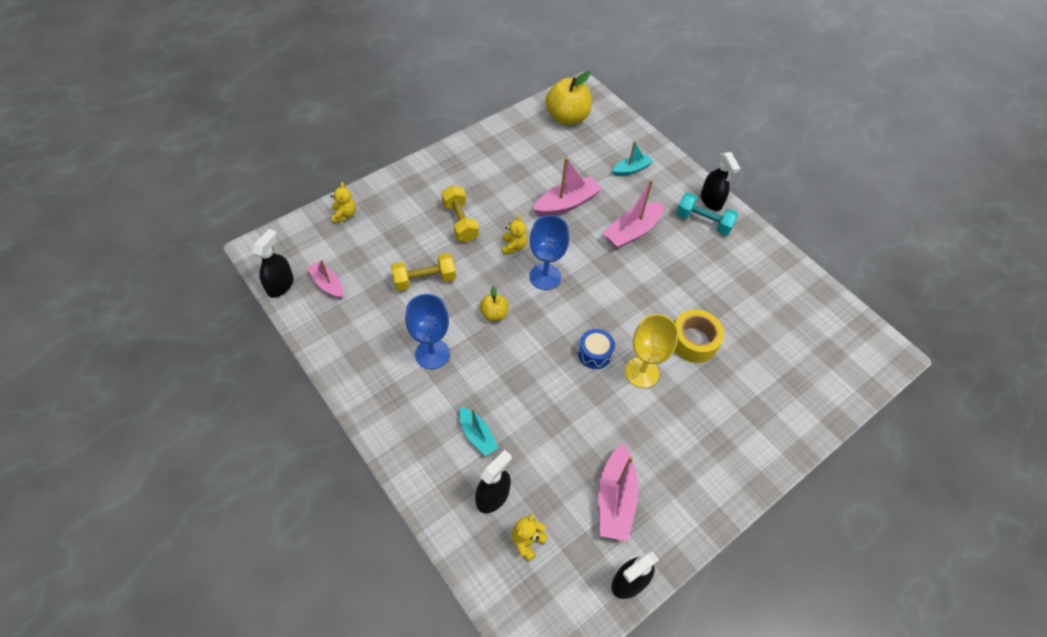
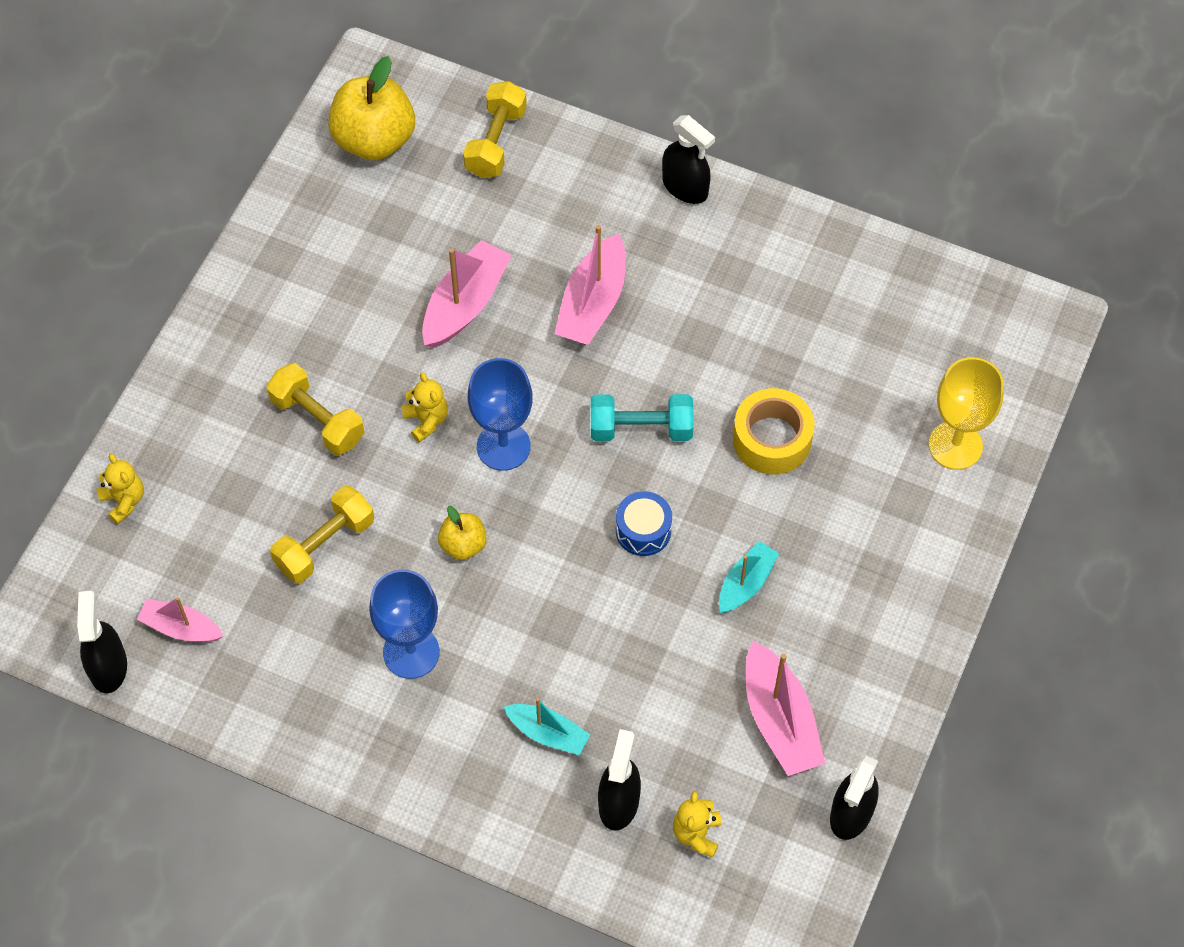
camera: 25 degrees left, 5 degrees up
turquoise boat [612,141,653,176] -> turquoise boat moved to [719,541,779,613]
yellow goblet [625,314,679,388] -> yellow goblet moved to [929,357,1004,470]
turquoise dumbbell [676,192,738,235] -> turquoise dumbbell moved to [591,394,693,441]
none -> yellow dumbbell [463,81,527,178]

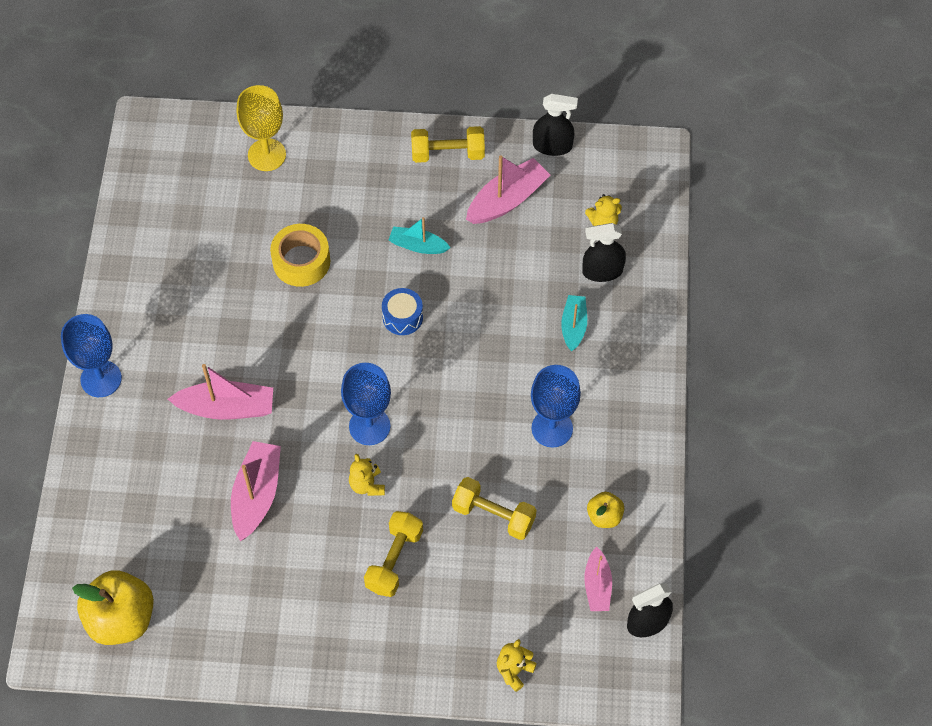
camera: 110 degrees left, 0 degrees up
yellow teddy bear [401,372,448,442] -> yellow teddy bear turned 60 degrees counterclockwise [349,454,385,496]
pink boat [422,240,512,348] -> pink boat turned 90 degrees clockwise [231,441,281,541]
yellow apple [438,506,487,560] -> yellow apple moved to [587,492,624,528]
yellow dumbbell [463,81,527,178] -> yellow dumbbell moved to [411,126,485,163]
turquoise dumbbell [591,394,693,441] -> none
black spray bottle [662,115,715,204] -> blue goblet [61,314,122,397]

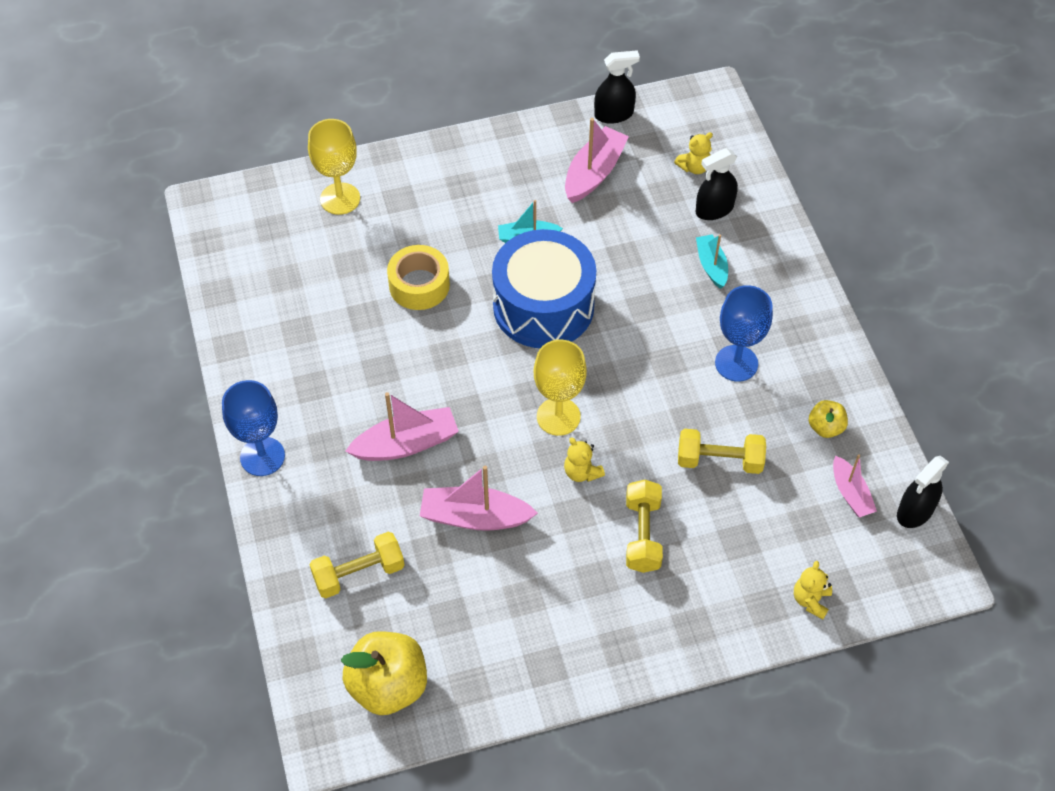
camera: 20 degrees left, 5 degrees down
pink boat [231,441,281,541] -> pink boat turned 75 degrees counterclockwise [420,466,538,530]
blue goblet [341,363,391,445] -> yellow goblet [534,339,587,436]
blue drum [382,288,423,335] -> blue drum [492,229,596,348], size x2.39
yellow dumbbell [411,126,485,163] -> yellow dumbbell moved to [309,532,404,598]

